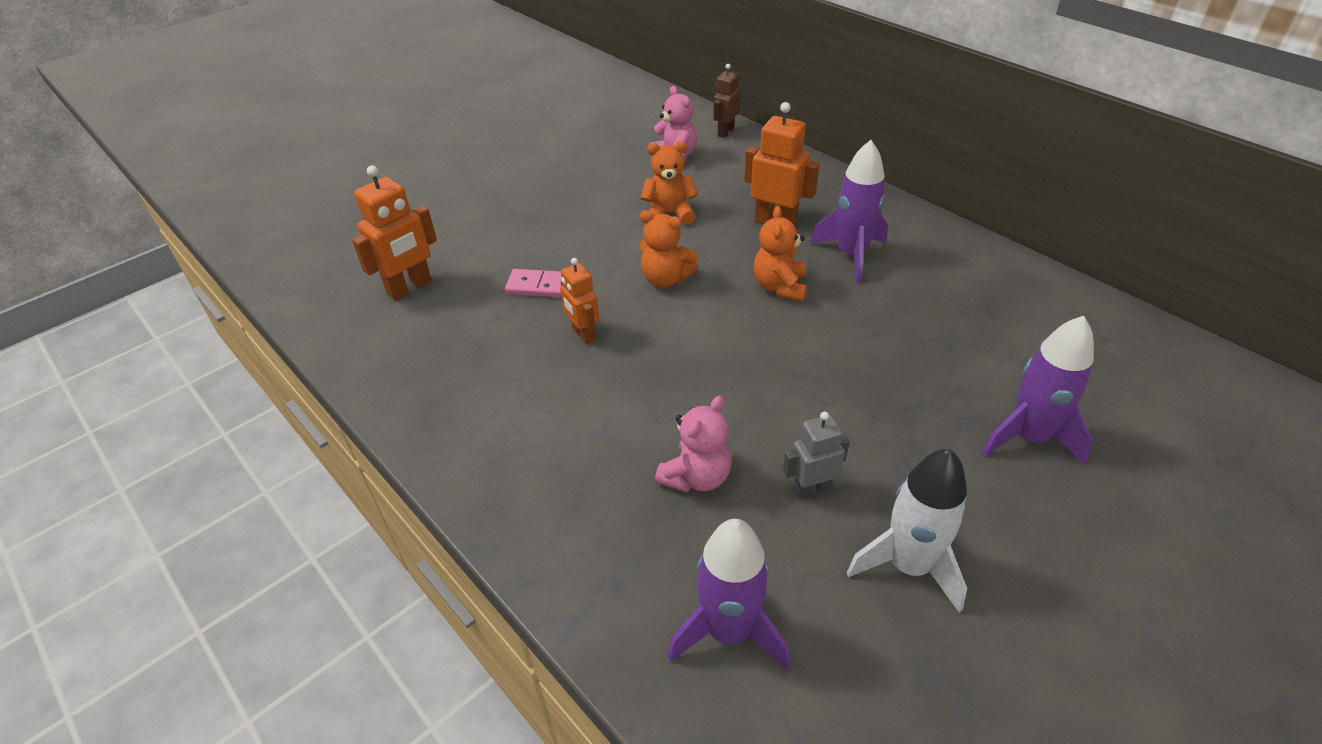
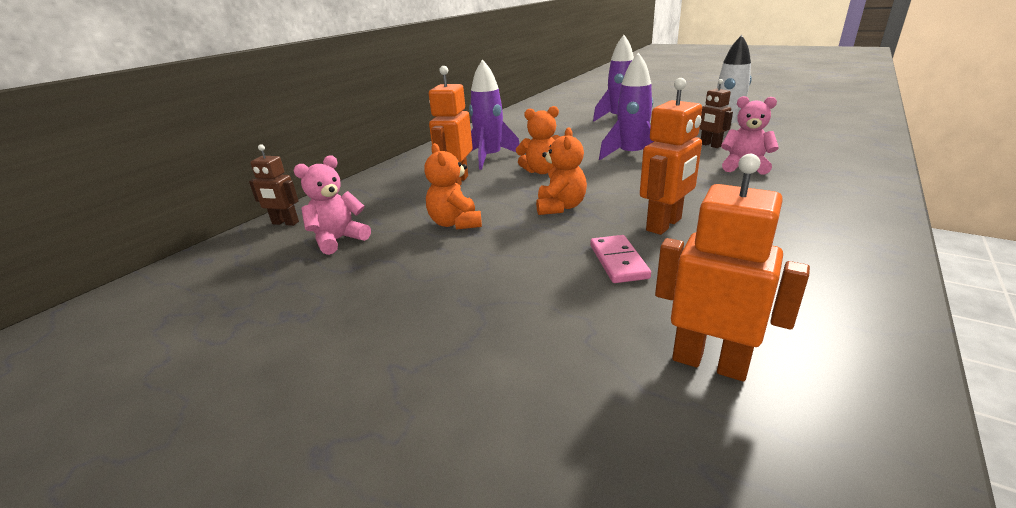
camera: 105 degrees left, 15 degrees down
orange robot [560,258,600,344] -> orange robot [640,78,702,235], size x1.57
purple rocket [667,519,790,670] -> purple rocket moved to [599,52,654,160]
grey robot [783,412,850,499] -> brown robot [699,79,733,148]

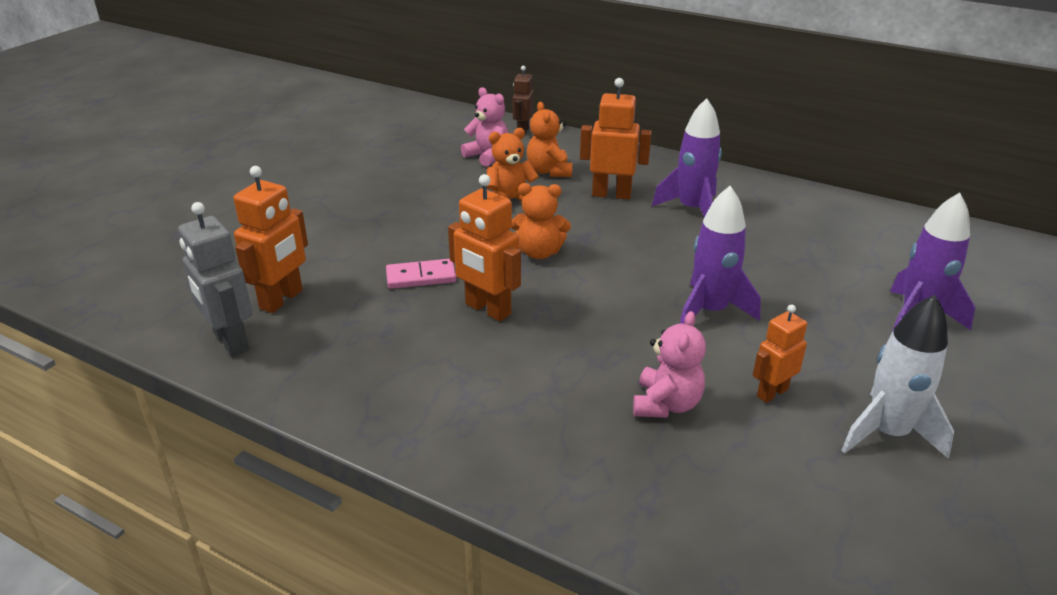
camera: 85 degrees right, 5 degrees up
orange teddy bear [516,106,560,174] -> orange teddy bear moved to [527,102,572,177]
brown robot [699,79,733,148] -> orange robot [753,304,807,403]
none -> grey robot [178,202,252,357]

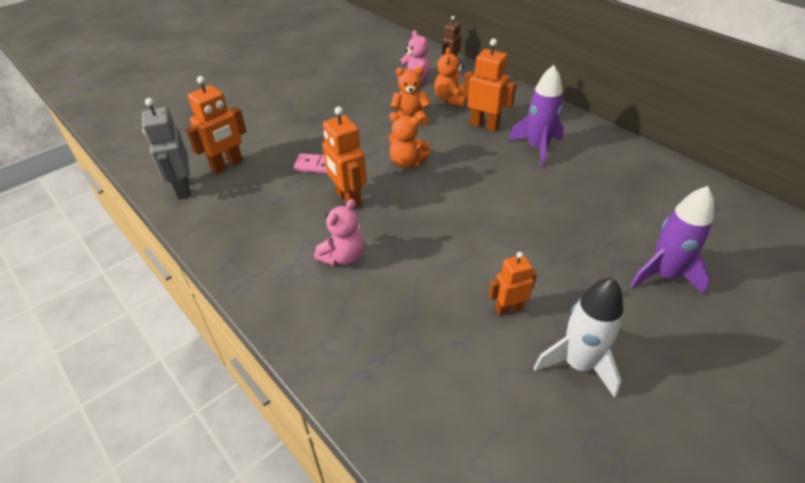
camera: 20 degrees right, 10 degrees up
pink teddy bear [633,311,706,418] -> pink teddy bear moved to [314,199,364,266]
purple rocket [680,186,761,324] -> none

